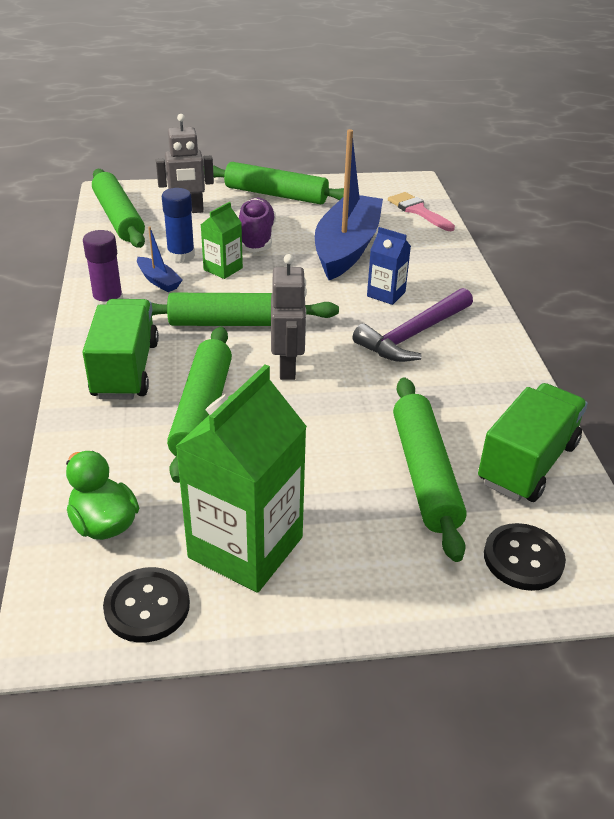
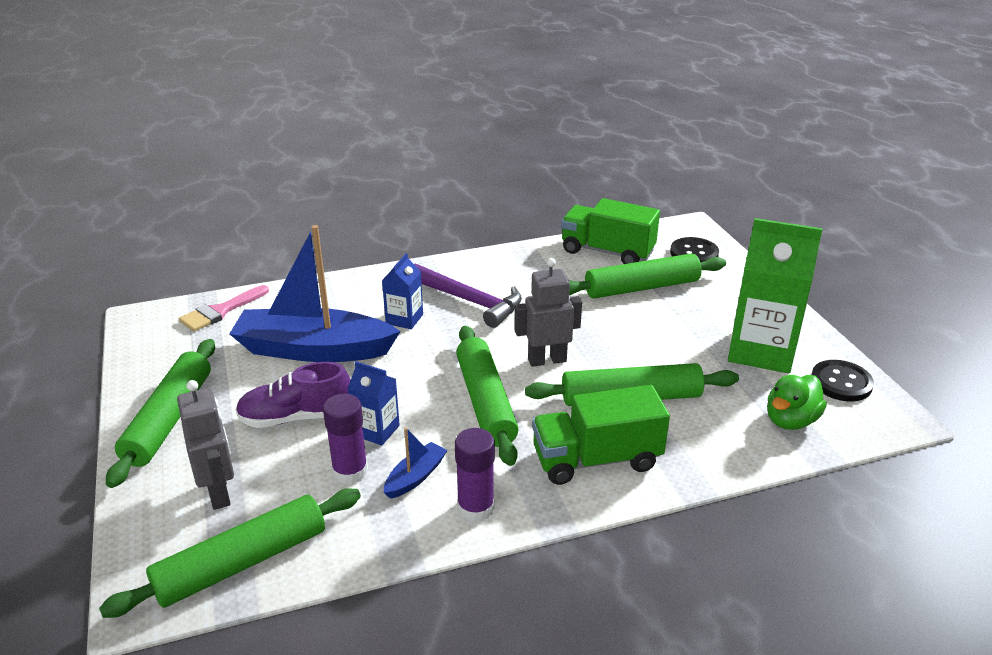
camera: 100 degrees left, 5 degrees down
blue glue stick [162,188,195,263] -> purple glue stick [323,394,368,484]
green carton [201,202,243,279] -> blue carton [348,361,400,446]

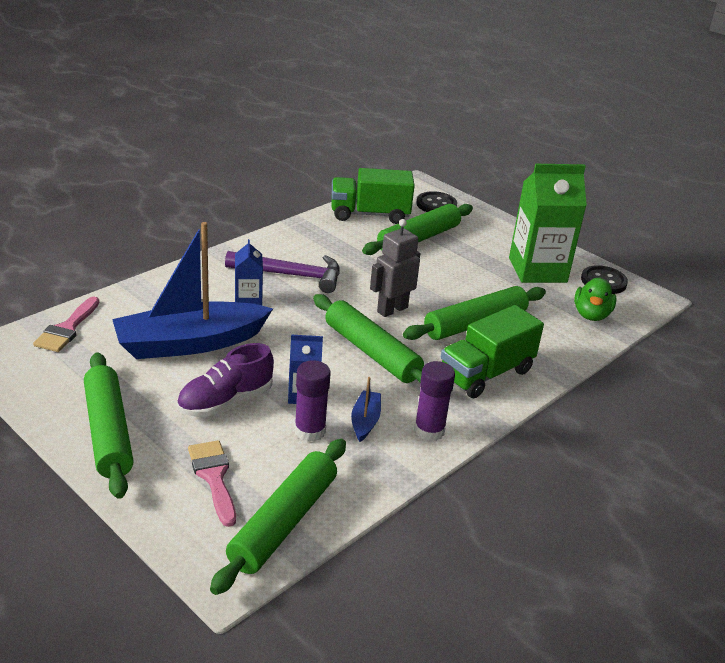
camera: 30 degrees left, 0 degrees up
grey robot [177,380,234,510] -> pink brush [188,440,236,527]

